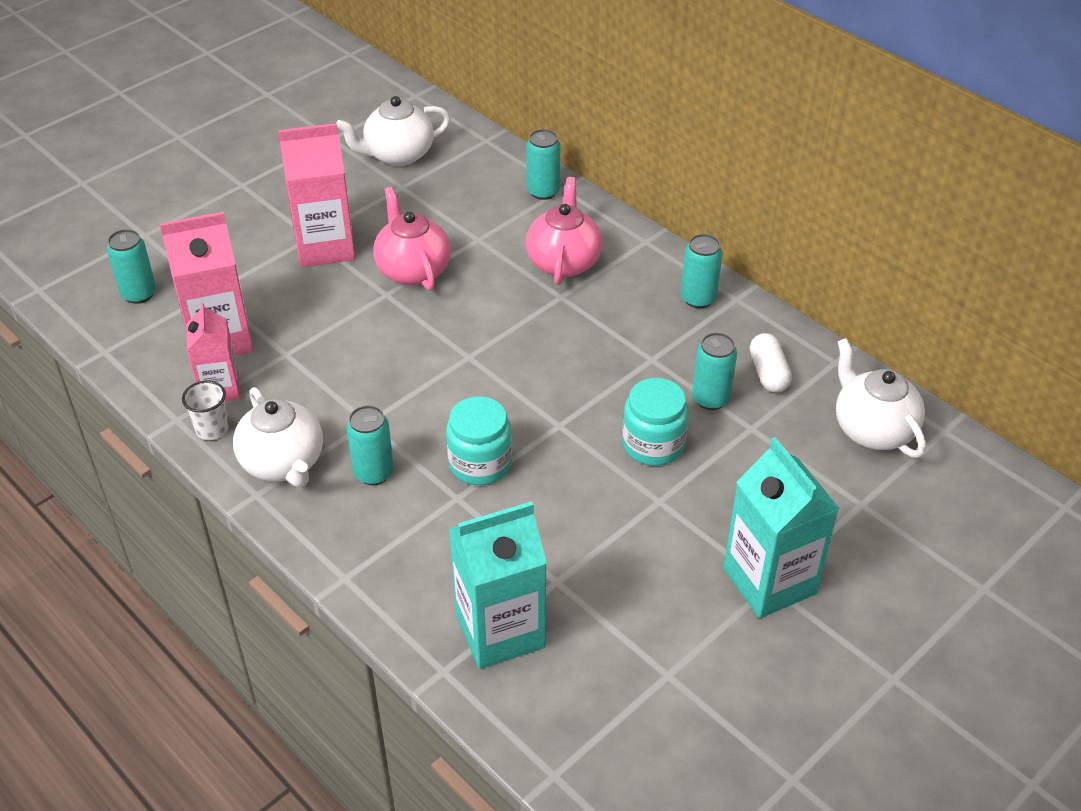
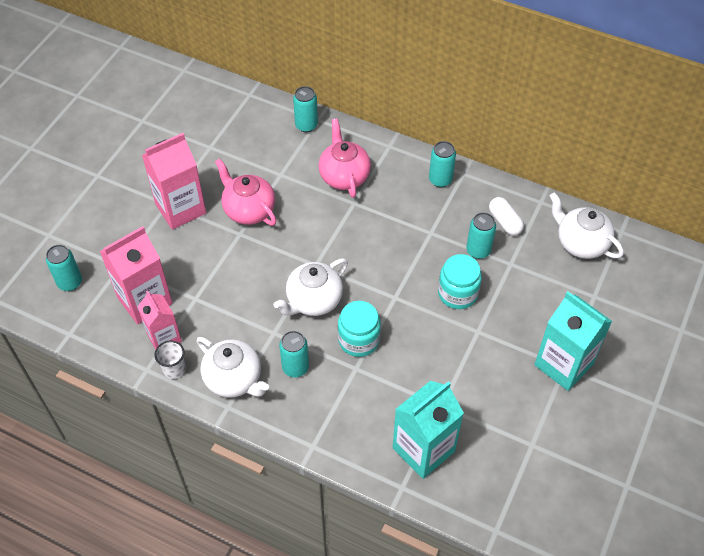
camera: 20 degrees left, 10 degrees up
white teapot [337,96,450,166] -> white teapot moved to [274,258,348,316]

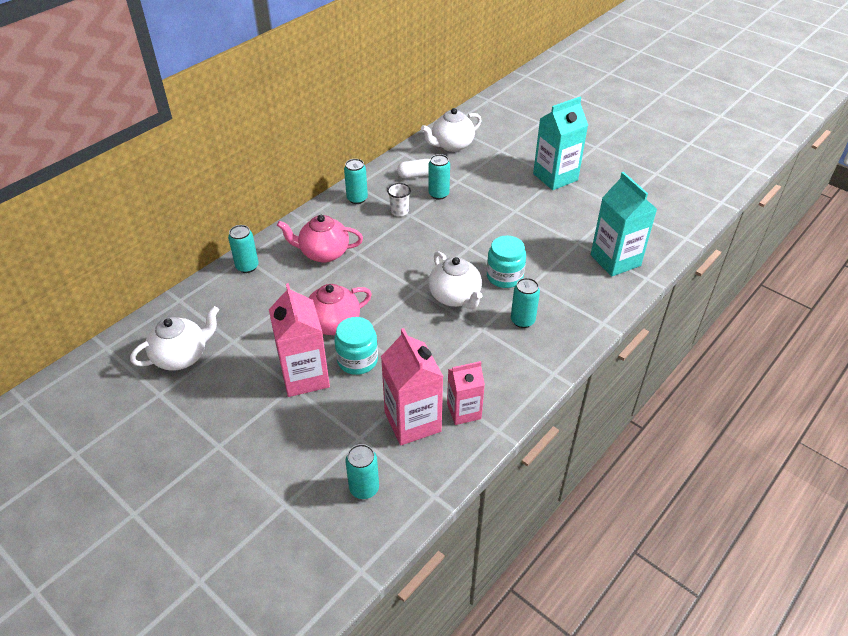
camera: 75 degrees left, 10 degrees down
white cup [154,340,186,379] -> white cup moved to [387,183,411,216]
white teapot [196,337,269,398] -> white teapot moved to [130,306,219,371]
turquoise jar [438,254,482,309] -> turquoise jar moved to [334,317,378,375]

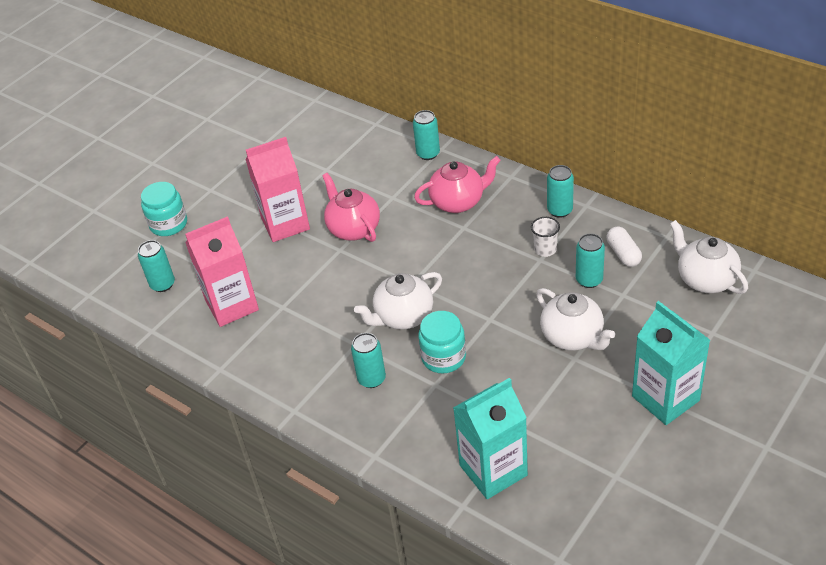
camera: 90 degrees right, 0 degrees up
white teapot [130,306,219,371] -> white teapot moved to [536,288,615,351]
pink teapot [277,215,363,263] -> pink teapot turned 75 degrees clockwise [414,156,501,213]
turquoise jar [334,317,378,375] -> turquoise jar moved to [141,182,187,236]
pink carton [447,361,485,425] -> none

